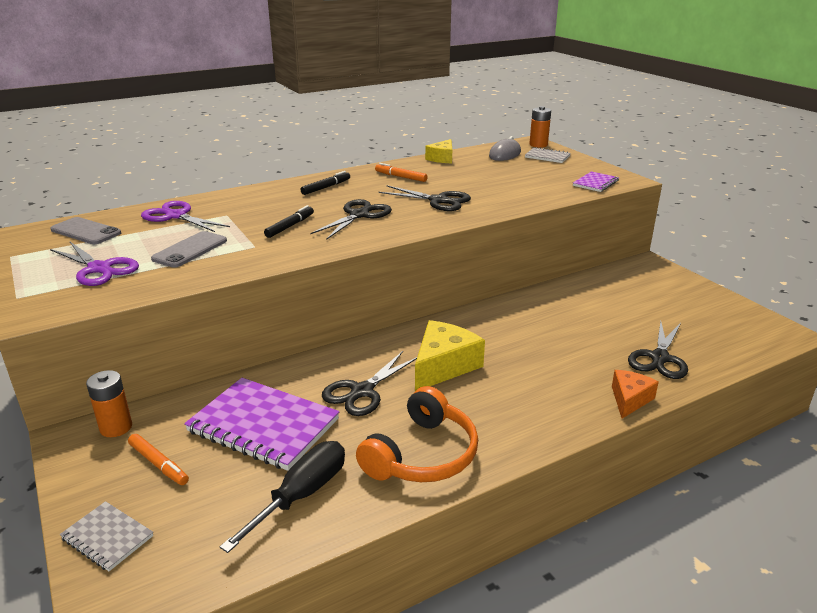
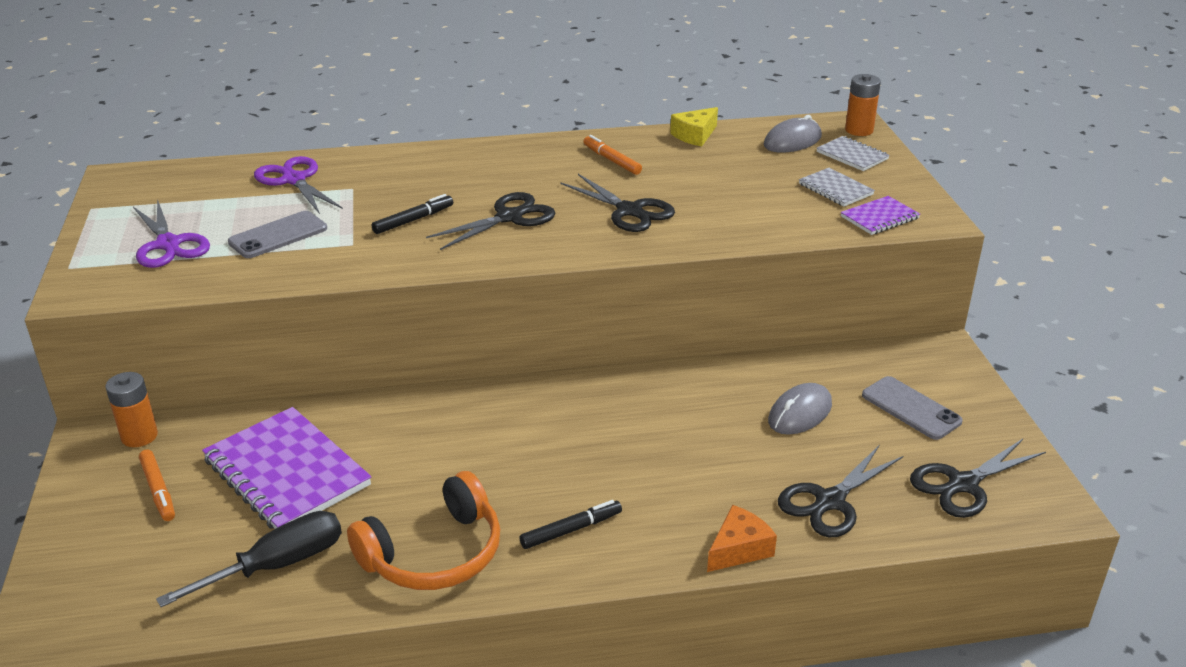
camera: 20 degrees right, 5 degrees up
grey phone [50,217,121,244] -> grey phone moved to [862,376,963,440]
grey notebook [60,501,153,571] -> grey notebook moved to [799,168,875,206]
black marker [301,171,350,195] -> black marker moved to [520,500,622,549]
black scissors [322,351,417,416] -> black scissors moved to [910,439,1046,518]
yellow cheese [415,320,485,391] -> none
none -> grey mouse [768,383,832,435]

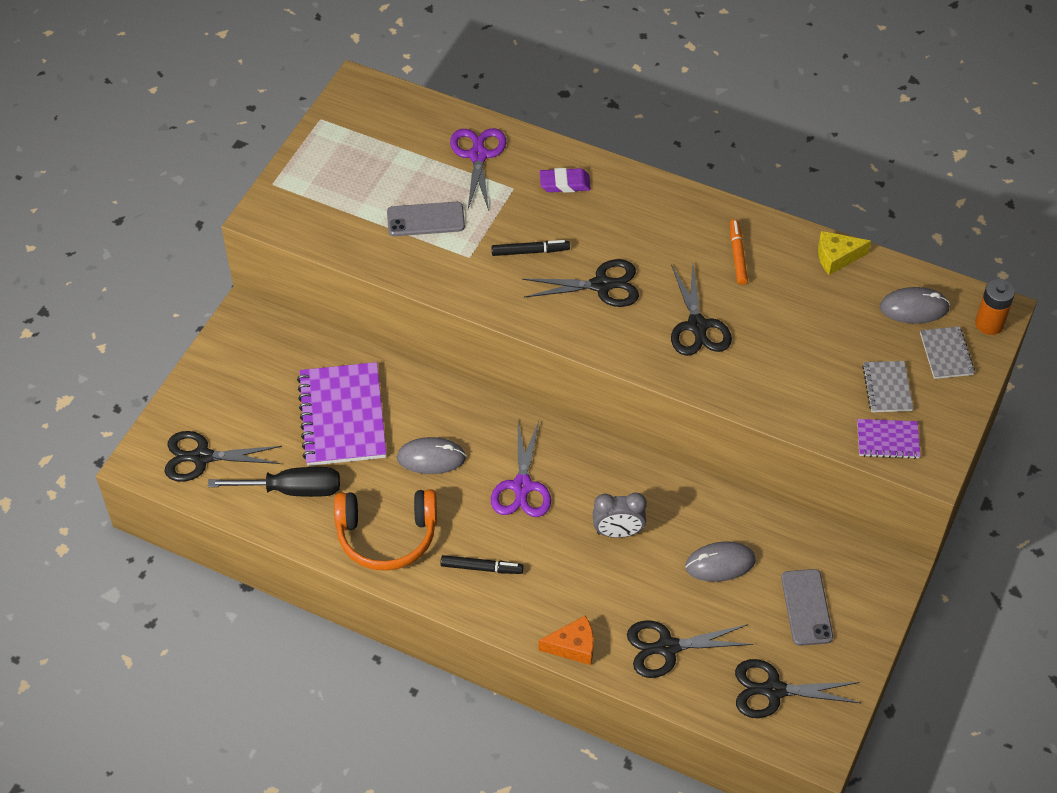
camera: 35 degrees right, 20 degrees up
orange battery [106,372,158,447] -> none
purple scissors [133,199,210,268] -> purple scissors moved to [491,421,551,517]
orange marker [139,449,175,521] -> none
none -> black scissors [164,431,282,482]
none -> grey mouse [397,437,466,474]
none -> purple eraser [540,168,591,193]
none -> grey clock [593,492,647,538]

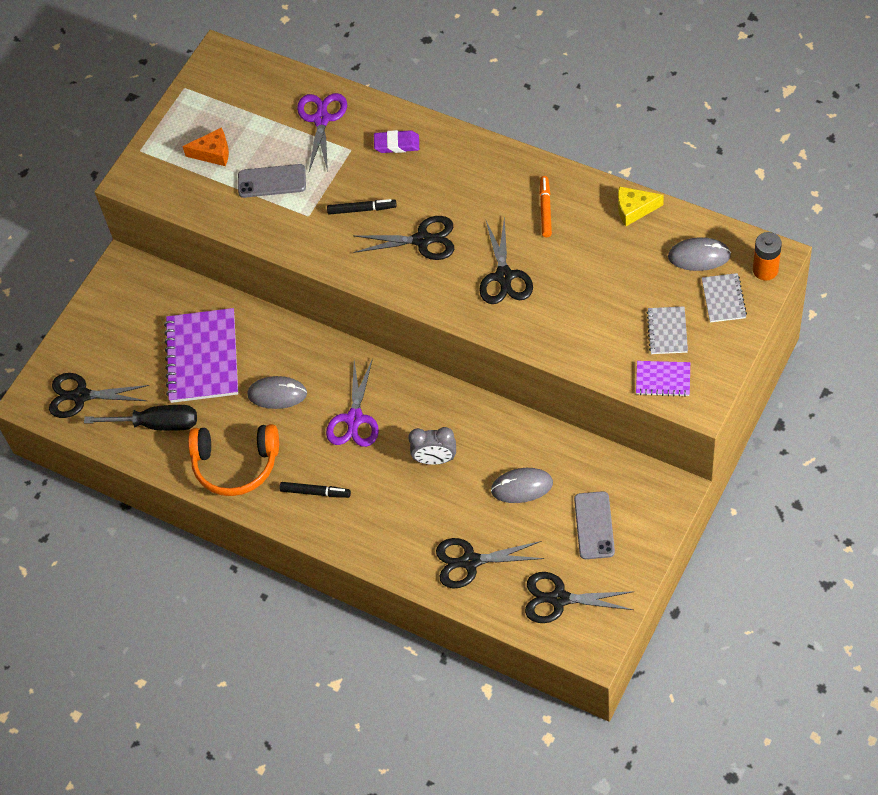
camera: 10 degrees right, 5 degrees up
orange cheese [538,615,594,665] -> orange cheese moved to [182,127,229,166]

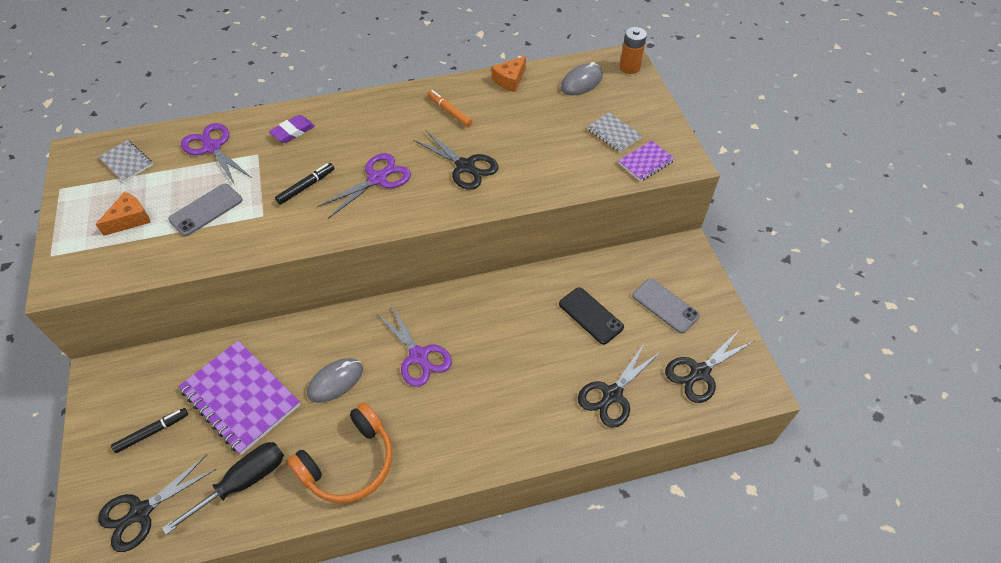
camera: 50 degrees left, 5 degrees down
black marker [279,482,351,498] -> black marker moved to [111,408,188,453]
black scissors [353,216,454,260] -> purple scissors [317,153,411,219]
grey clock [408,427,456,465] -> none
grey mouse [491,468,553,503] -> black phone [559,287,624,345]
yellow cheese [618,186,664,226] -> orange cheese [491,56,526,92]
grey notebook [702,273,747,322] -> grey notebook moved to [98,140,153,182]

